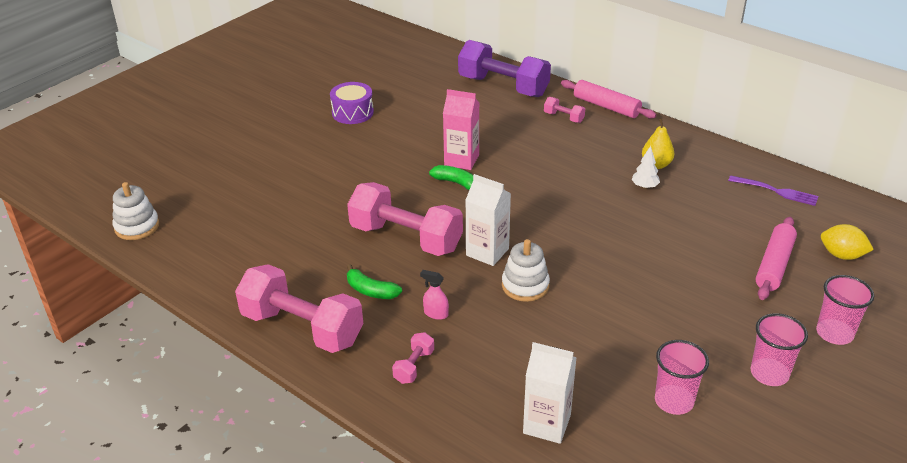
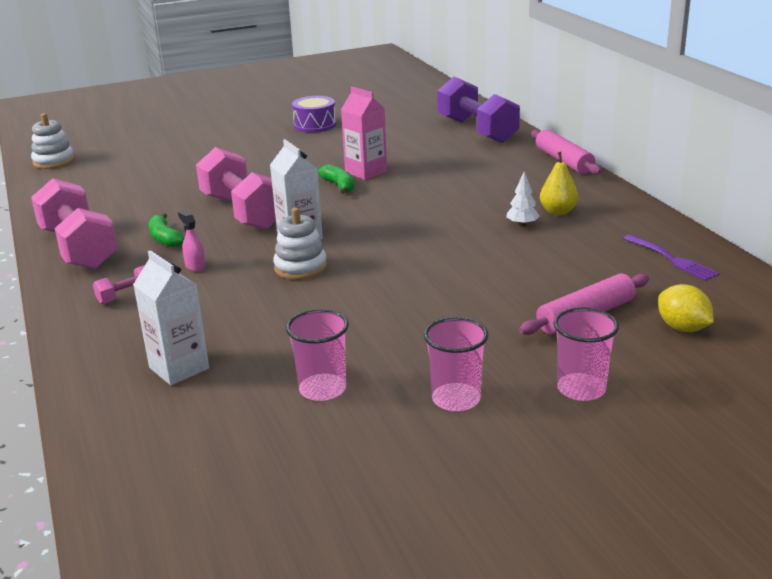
camera: 30 degrees right, 10 degrees down
pink dumbbell [544,97,585,123] -> none

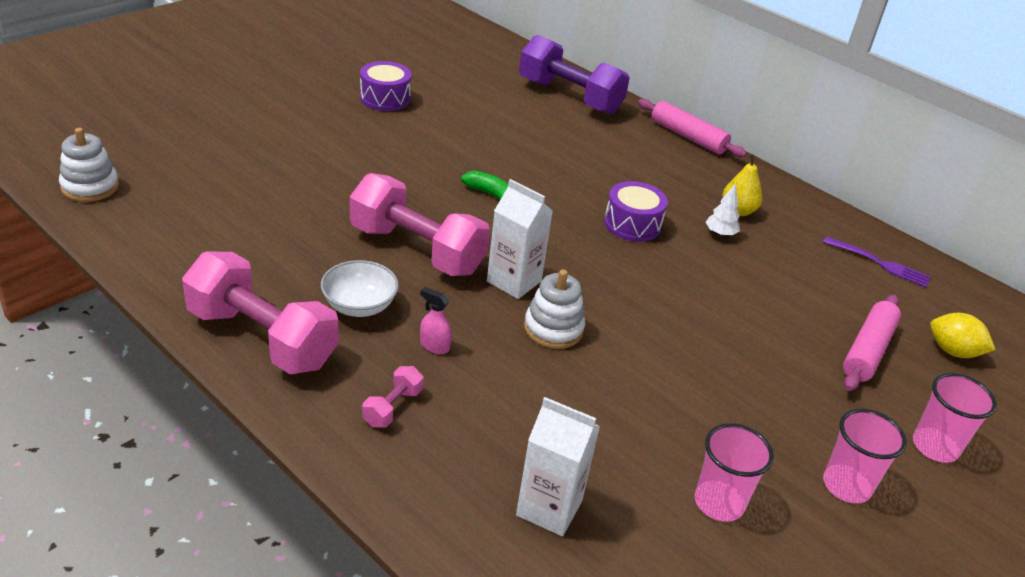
camera: 30 degrees left, 10 degrees up
green banana [149,213,184,248] -> white bowl [321,260,399,317]
pink carton [341,86,387,180] -> none
none -> purple drum [604,181,668,242]

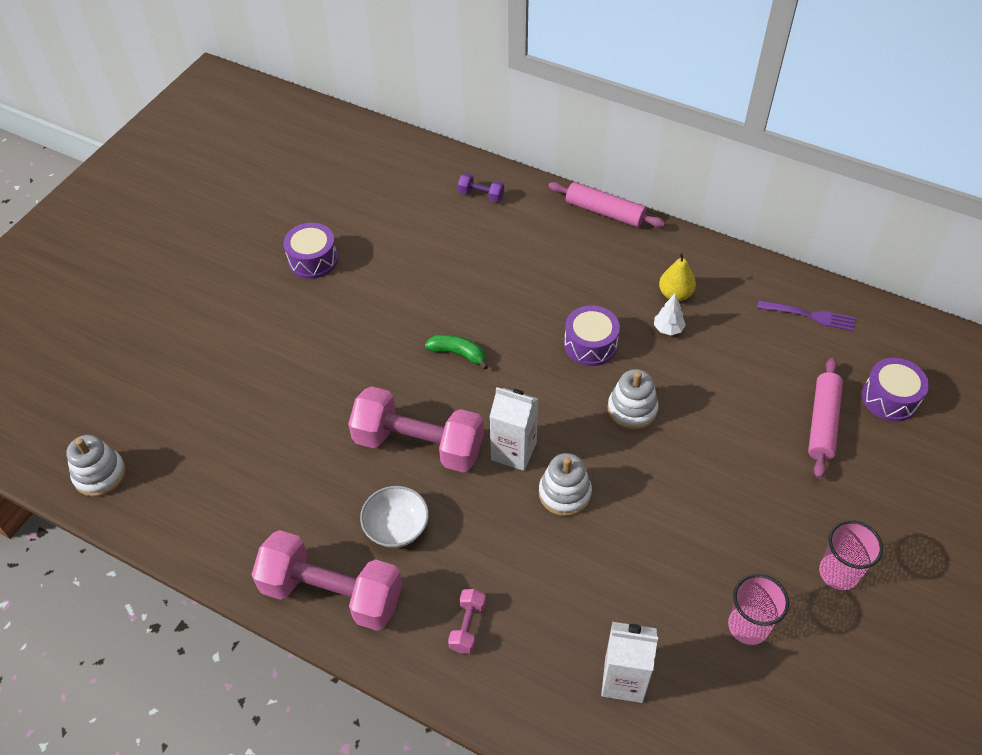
camera: 10 degrees left, 15 degrees up
pink spray bottle [420,287,452,354] -> none
purple dumbbell [519,35,630,115] -> purple dumbbell [458,173,504,203], size x0.42
pink cup [913,373,997,463] -> none
yellow lemon [930,313,995,358] -> purple drum [862,358,929,422]
none -> white stacking toy [607,369,659,430]

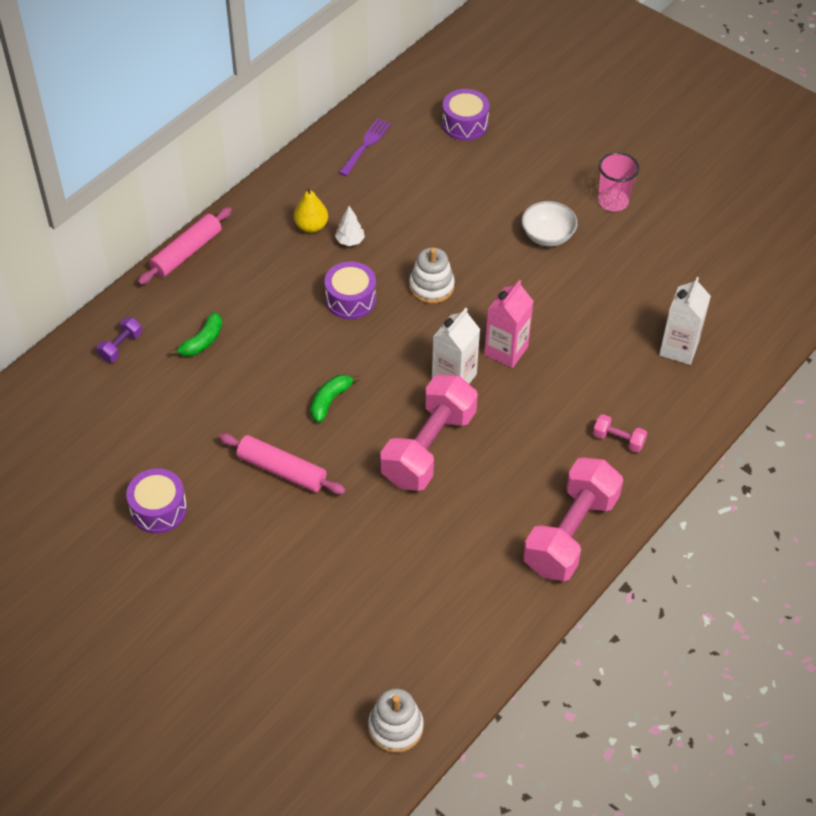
camera: 80 degrees left, 0 degrees up
white bowl [360,486,429,548] -> white bowl moved to [522,201,578,246]
white stacking toy [539,453,592,516] -> pink carton [484,280,534,368]
pink cup [728,574,789,645] -> none
pink rolling pin [808,358,843,479] -> pink rolling pin moved to [219,433,346,495]
none -> green banana [170,312,222,357]

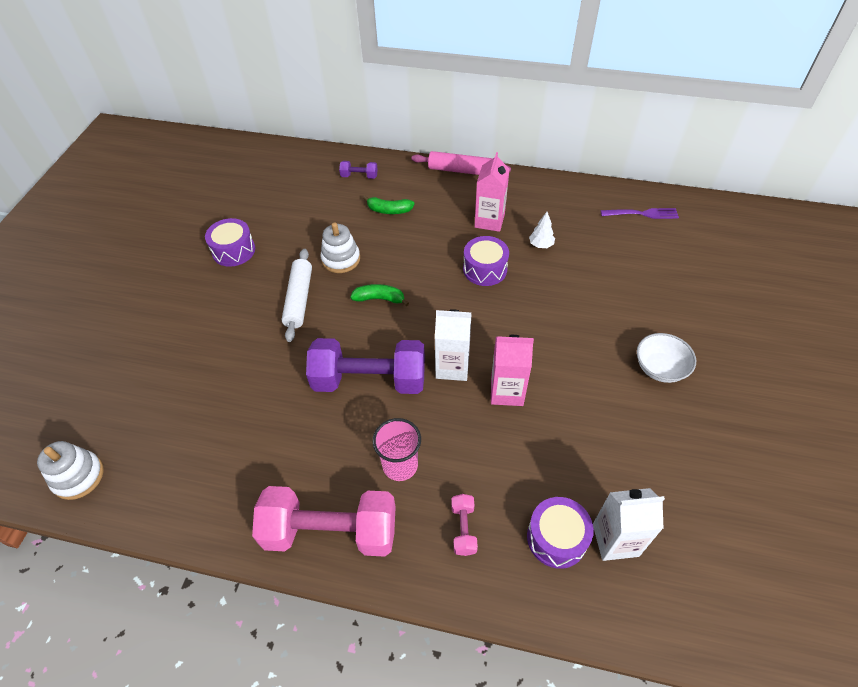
camera: 65 degrees right, 0 degrees up
pink rolling pin [219,433,346,495] -> white rolling pin [281,249,312,342]
yellow pear [294,187,328,233] -> none
pink dumbbell [381,374,478,491] -> purple dumbbell [306,338,425,394]
white stacking toy [409,247,455,304] -> white stacking toy moved to [320,223,360,273]
purple drum [442,89,490,141] -> purple drum moved to [527,497,594,569]
pink cup [598,152,639,212] -> pink cup moved to [373,418,421,481]
none -> pink carton [474,152,510,232]

